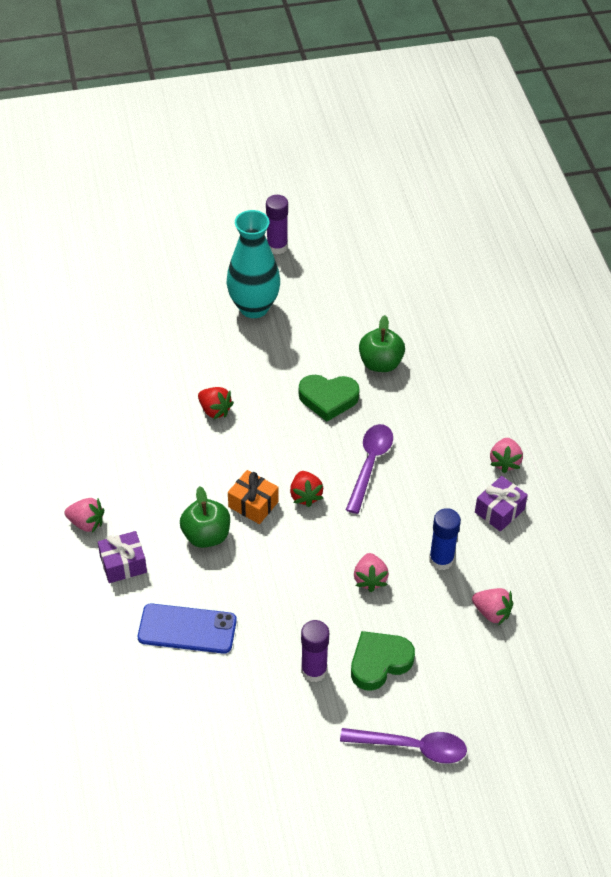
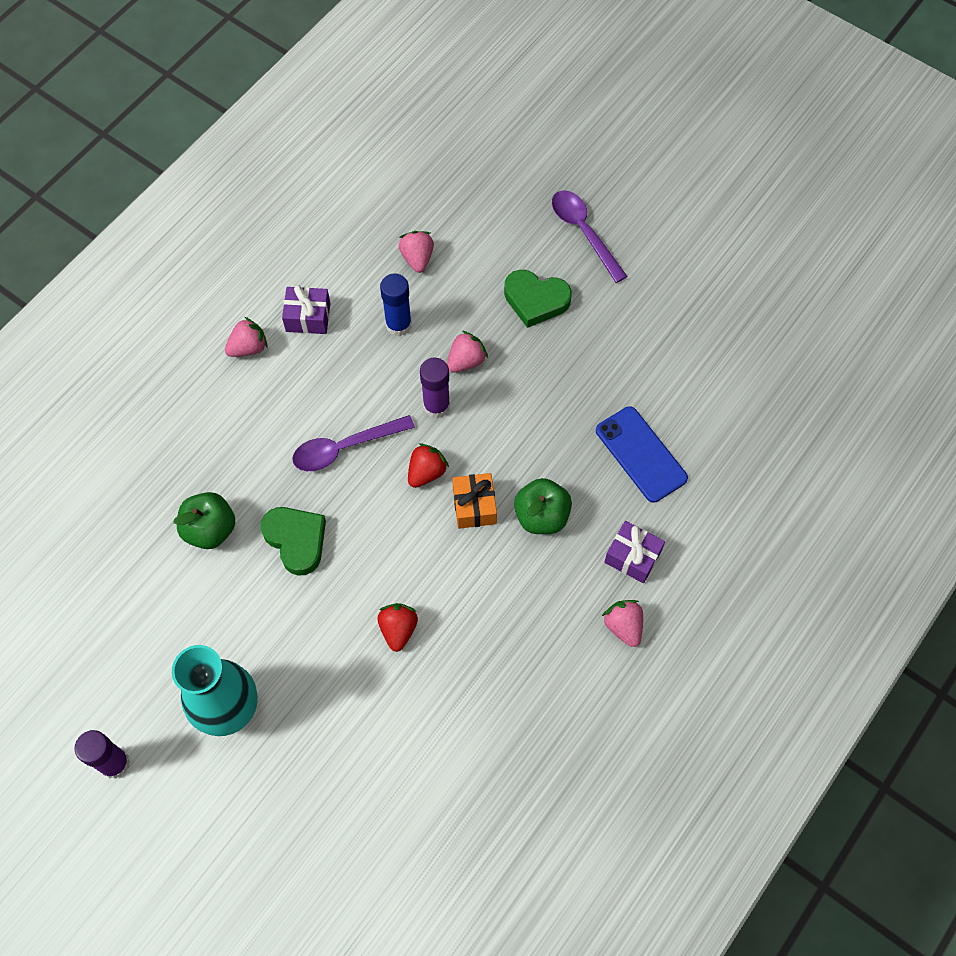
camera: 130 degrees left, 15 degrees up
purple glue stick [301,620,329,682] -> purple glue stick moved to [420,358,450,418]

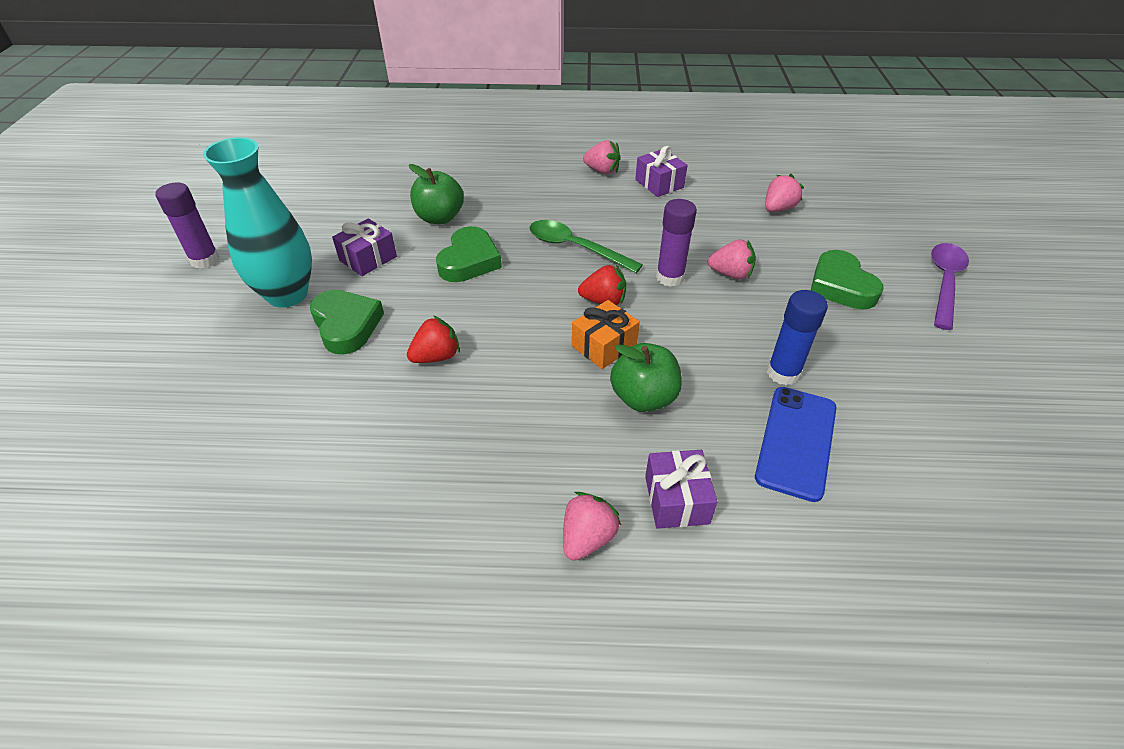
camera: 55 degrees right, 20 degrees down
purple spoon [292,415,415,471] -> green spoon [530,220,643,273]
blue glue stick [380,274,412,336] -> blue glue stick moved to [767,290,828,385]
none -> green heart [310,290,384,355]
none -> purple gift [332,218,397,276]

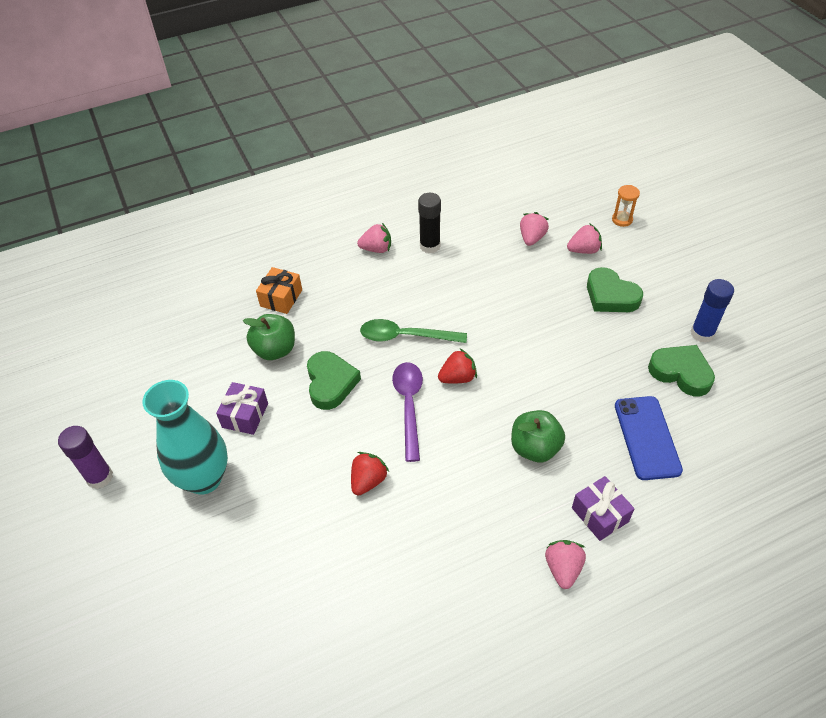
camera: 25 degrees left, 5 degrees up
green heart [310,290,384,355] -> green heart moved to [648,345,715,396]
orange gift [572,300,640,369] -> orange gift moved to [256,267,302,314]
purple gift [635,146,687,197] -> black glue stick [418,193,441,254]
purple glue stick [656,199,697,287] -> none
pink strawberry [708,239,756,279] -> pink strawberry moved to [567,223,602,254]
blue glue stick [767,290,828,385] -> blue glue stick moved to [691,279,734,343]
purple spoon [931,243,969,330] -> purple spoon moved to [392,362,423,462]
none -> orange hourglass [612,185,640,227]

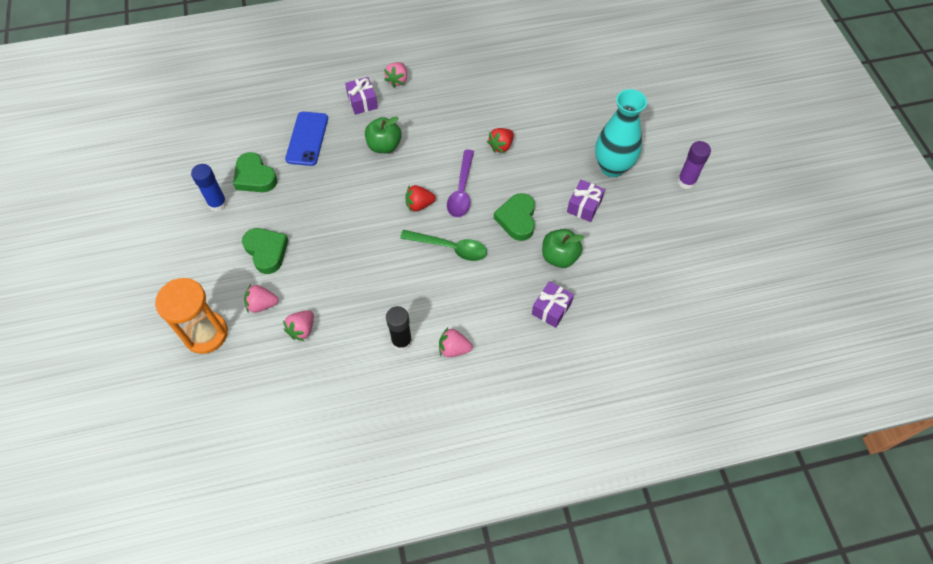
camera: 170 degrees left, 10 degrees up
orange gift [256,267,302,314] -> purple gift [532,281,574,328]
orange hourglass [612,185,640,227] -> orange hourglass [155,278,228,354], size x2.15

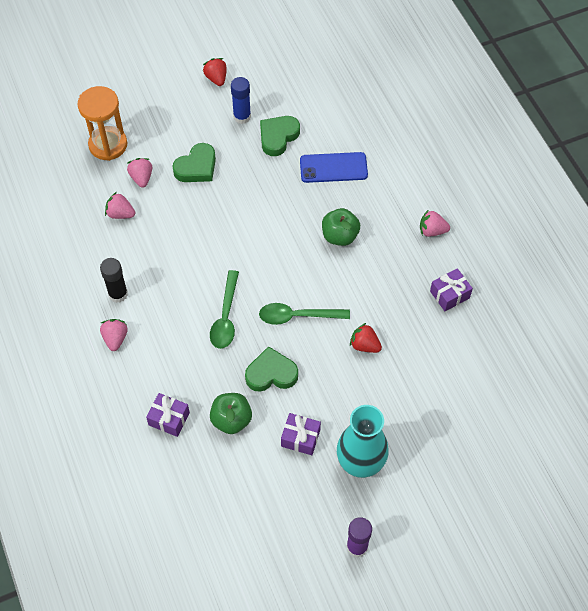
camera: 80 degrees right, 0 degrees up
purple gift [345,77,378,115] -> purple gift moved to [430,268,473,311]
red strawberry [405,185,436,211] -> red strawberry moved to [203,58,227,86]
purple spoon [447,149,474,217] -> green spoon [259,303,350,325]

